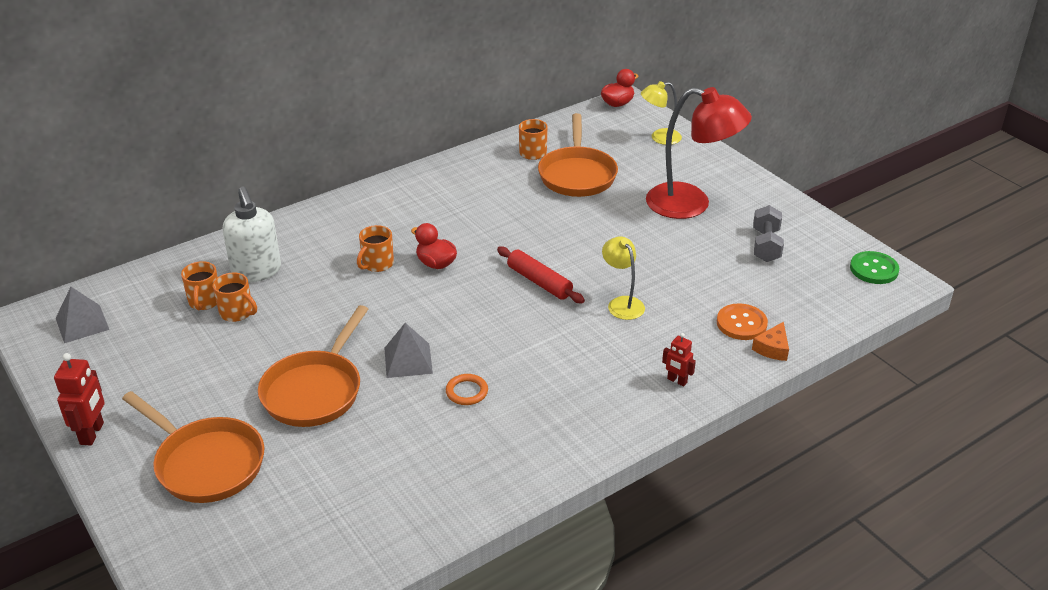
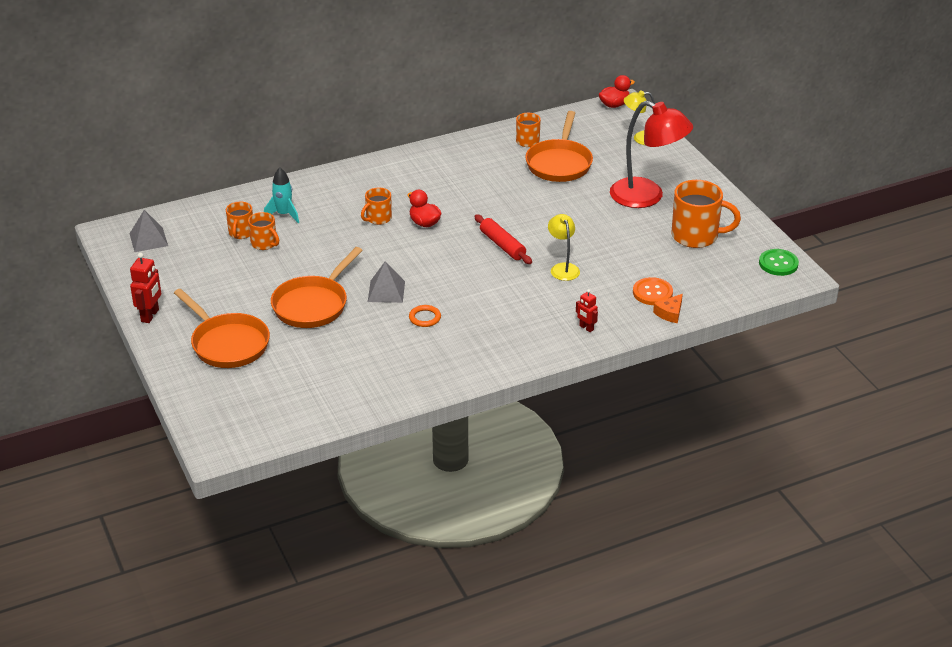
camera: 10 degrees right, 0 degrees up
white soap dispenser [223,187,281,282] -> turquoise rocket [264,168,299,223]
grey dumbbell [753,205,784,262] -> orange mug [672,180,741,248]

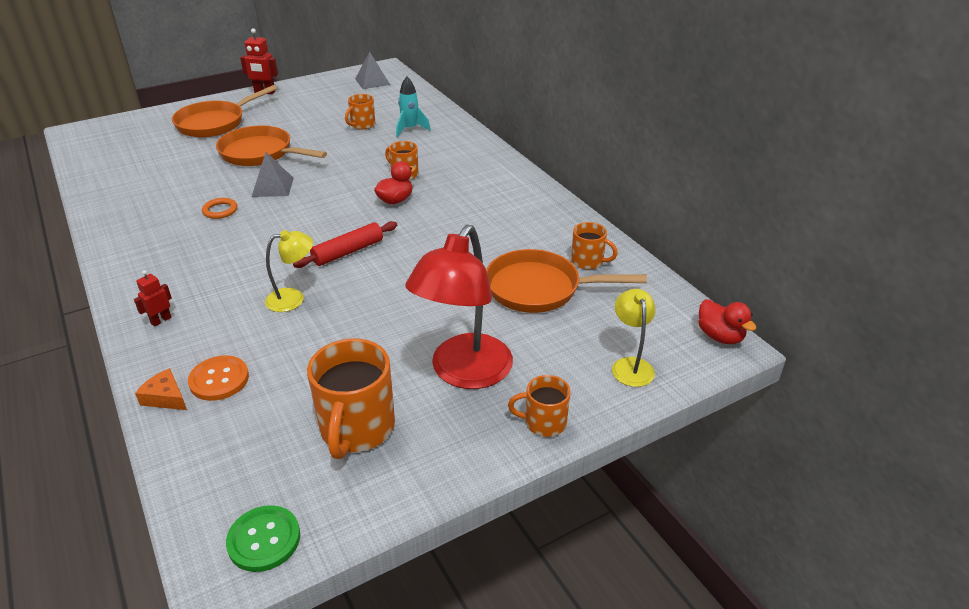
camera: 85 degrees right, 0 degrees up
orange mug [226,202,253,239] -> orange mug moved to [508,375,571,437]

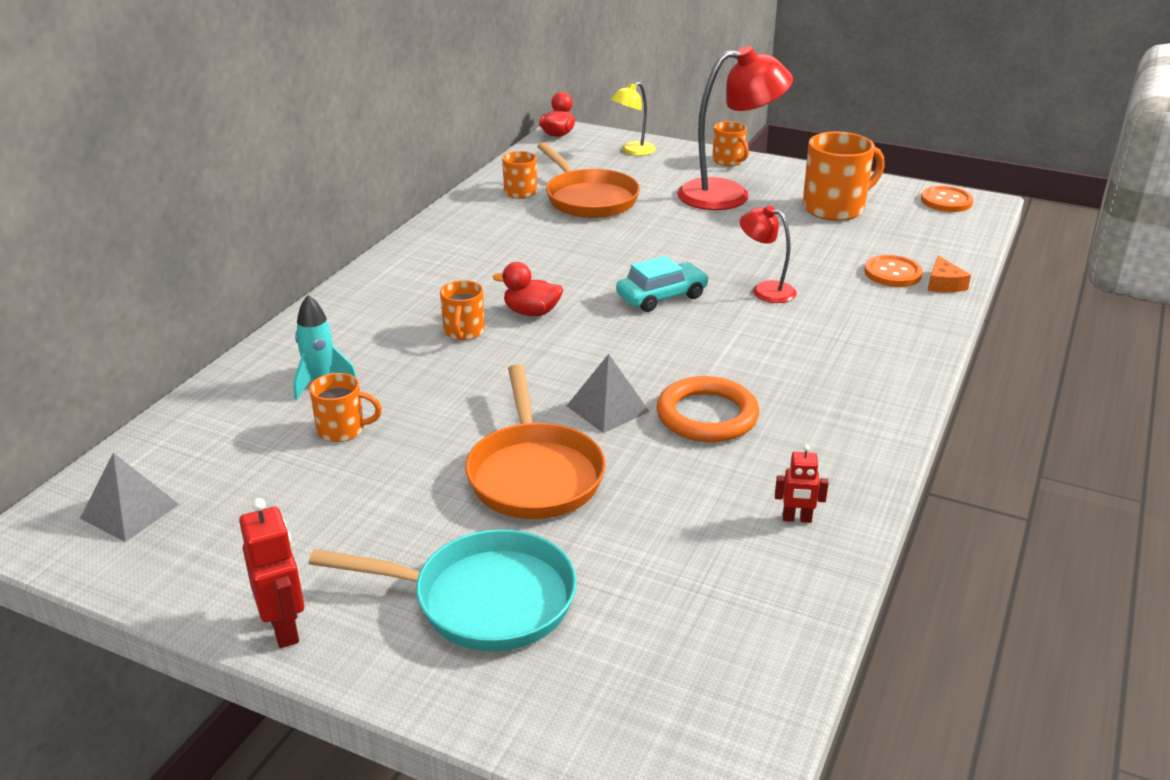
camera: 125 degrees left, 5 degrees down
red robot [134,270,172,327] -> red robot moved to [775,444,829,523]
orange pan [172,85,277,137] -> turquoise pan [309,529,577,651]
orange ring [202,198,237,219] -> orange ring [657,376,759,442], size x1.88
green button [226,505,300,572] -> orange button [921,186,974,212]
yellow lamp [265,230,313,312] -> red lamp [740,205,797,303]
red rolling pin [293,221,397,268] -> turquoise car [616,256,709,312]

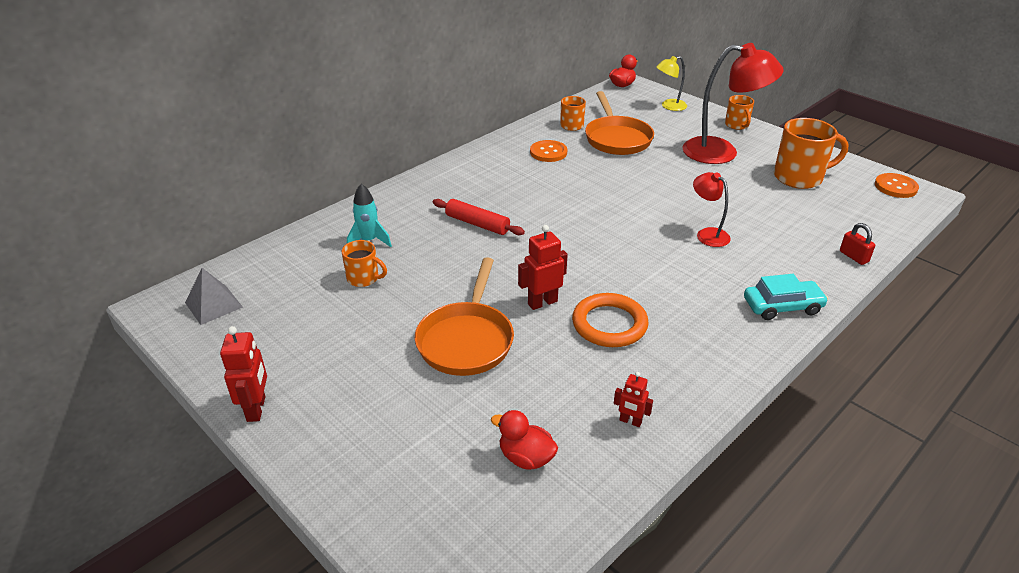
camera: 20 degrees right, 5 degrees up
turquoise pan [309,529,577,651] -> none
orange mug [440,280,485,340] -> red rolling pin [433,199,525,235]
red duck [492,262,563,316] -> red duck moved to [491,410,558,470]
grey pyramid [567,354,650,433] -> red robot [518,225,568,310]
turquoise car [616,256,709,312] -> turquoise car moved to [744,274,828,320]
orange button [864,255,923,287] -> orange button moved to [530,140,567,162]
orange cheese [928,255,971,293] -> red padlock [840,223,875,265]

